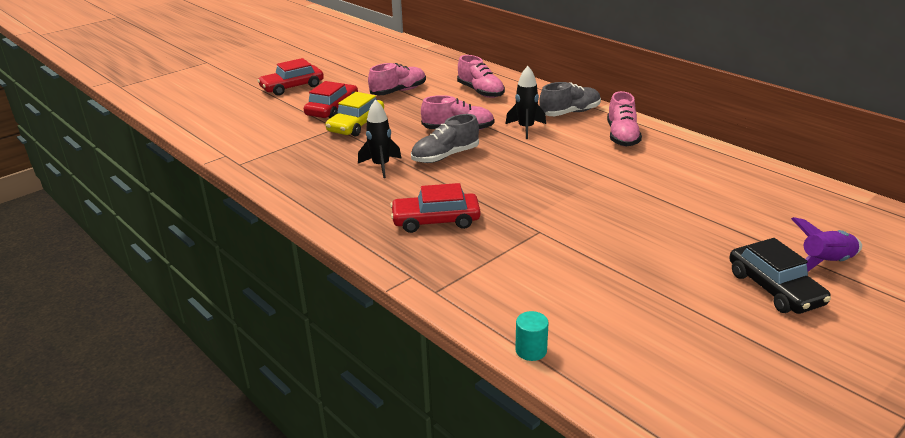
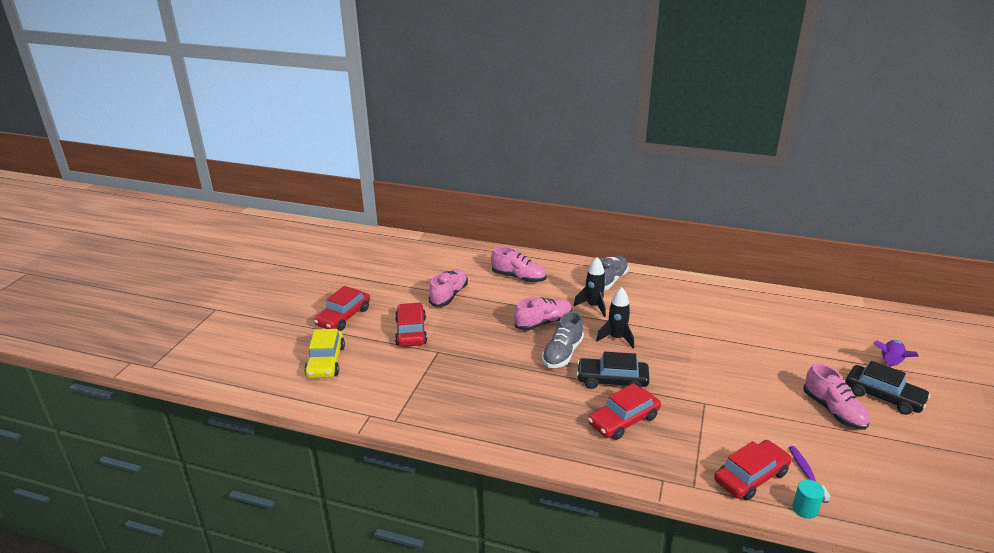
camera: 30 degrees left, 0 degrees up
yellow car [325,92,384,137] -> yellow car moved to [304,329,345,378]
black rocket [358,99,402,178] -> black rocket moved to [596,287,634,348]
pink shoe [607,91,642,146] -> pink shoe moved to [803,363,870,430]
none -> black car [576,351,649,389]
none -> red car [714,440,792,500]
none -> purple toothbrush [789,446,831,503]

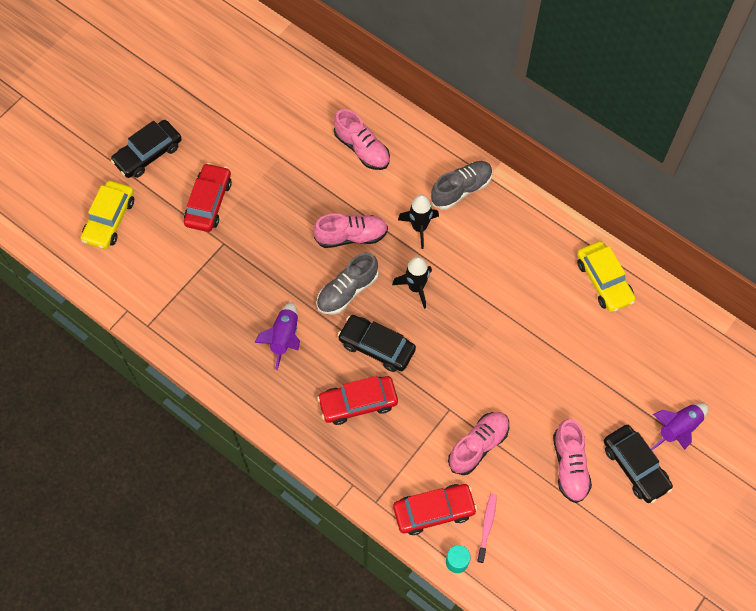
camera: 20 degrees right, 35 degrees up
red car [314,286,370,331] -> black car [111,120,182,178]
pink shoe [429,269,468,307] -> pink shoe moved to [448,412,509,475]
purple toothbrush [789,446,831,503] -> pink toothbrush [477,493,497,563]
none -> purple rocket [254,302,300,370]
none -> yellow car [577,241,636,312]

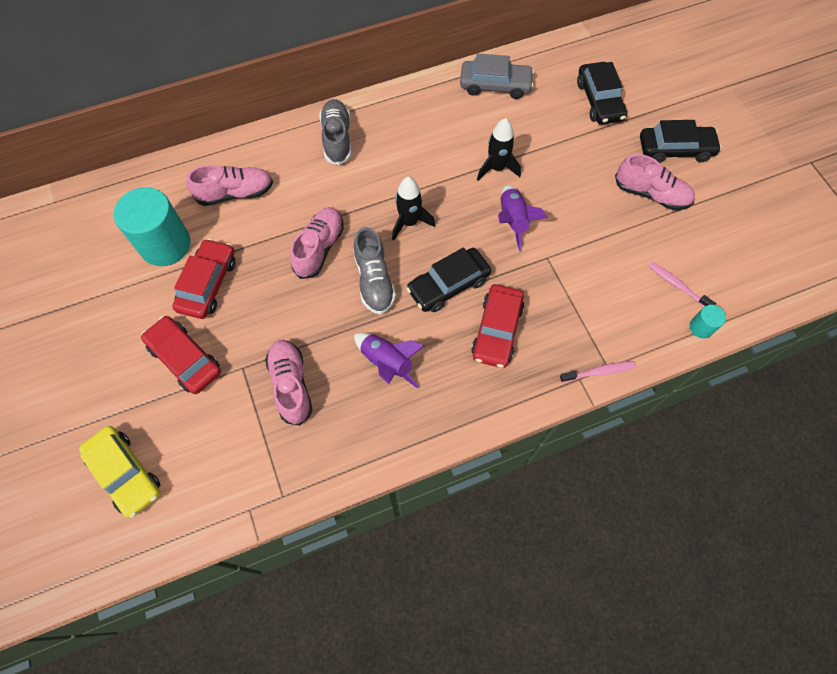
camera: 60 degrees left, 0 degrees up
black car [111,120,182,178] -> black car moved to [577,62,627,125]
red car [393,484,477,535] -> red car moved to [172,238,236,319]
black rocket [398,195,439,249] -> black rocket moved to [477,118,521,181]
pink shoe [448,412,509,475] -> pink shoe moved to [265,340,313,426]
yellow car [577,241,636,312] -> grey car [460,54,534,99]
purple rocket [651,403,708,450] -> purple rocket moved to [498,185,548,252]
none -> turquoise cylinder [113,187,191,266]
none -> pink toothbrush [560,361,636,383]

